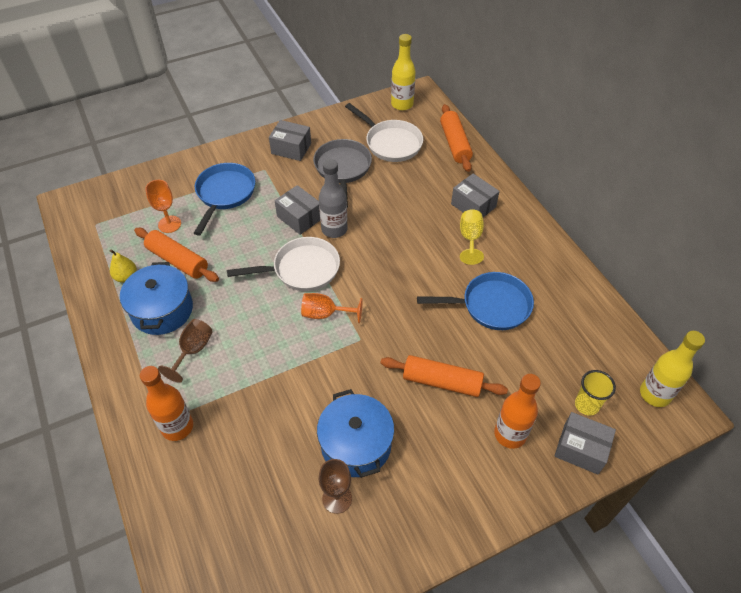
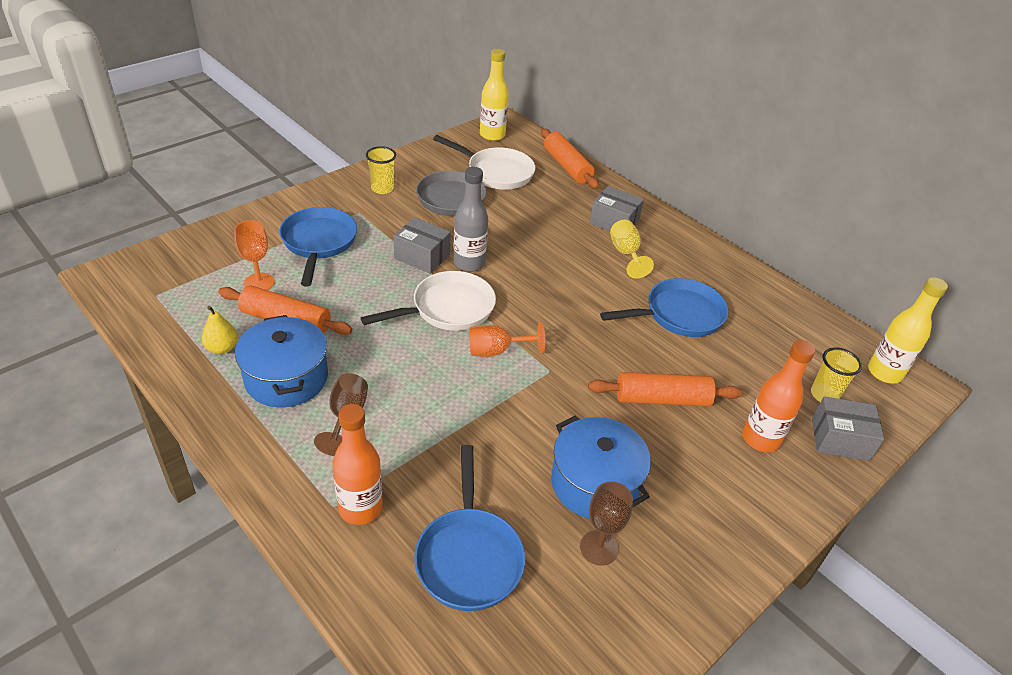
camera: 20 degrees left, 10 degrees down
grey box [269,120,311,161] -> yellow cup [366,146,396,194]
none -> blue pan [414,445,525,611]

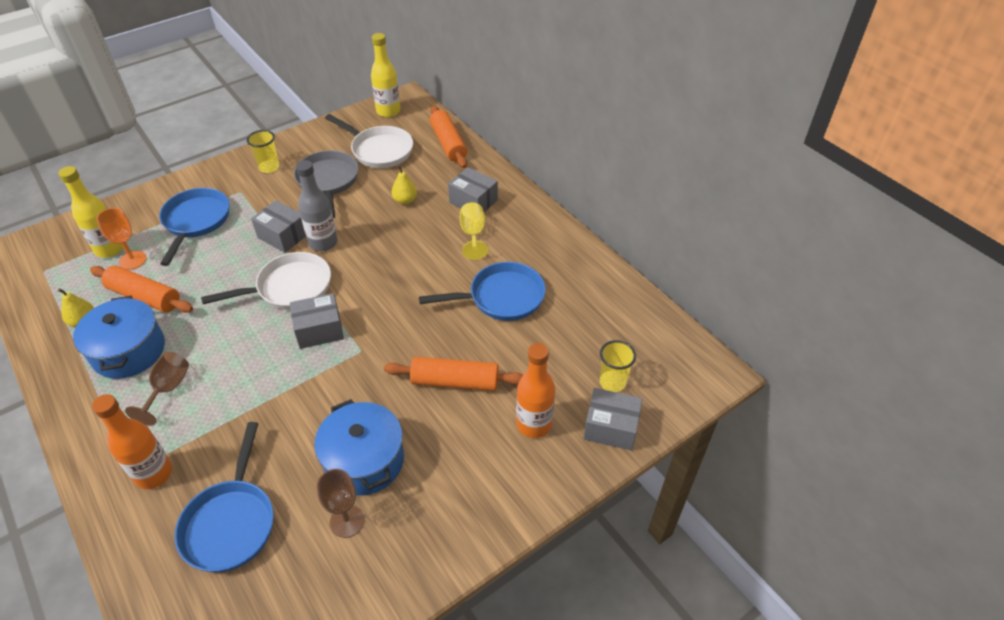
camera: 10 degrees right, 5 degrees up
orange goblet [469,322,545,357] -> grey box [290,293,344,349]
yellow bottle [868,277,948,384] -> yellow bottle moved to [58,166,123,258]
none -> yellow pear [391,165,417,205]

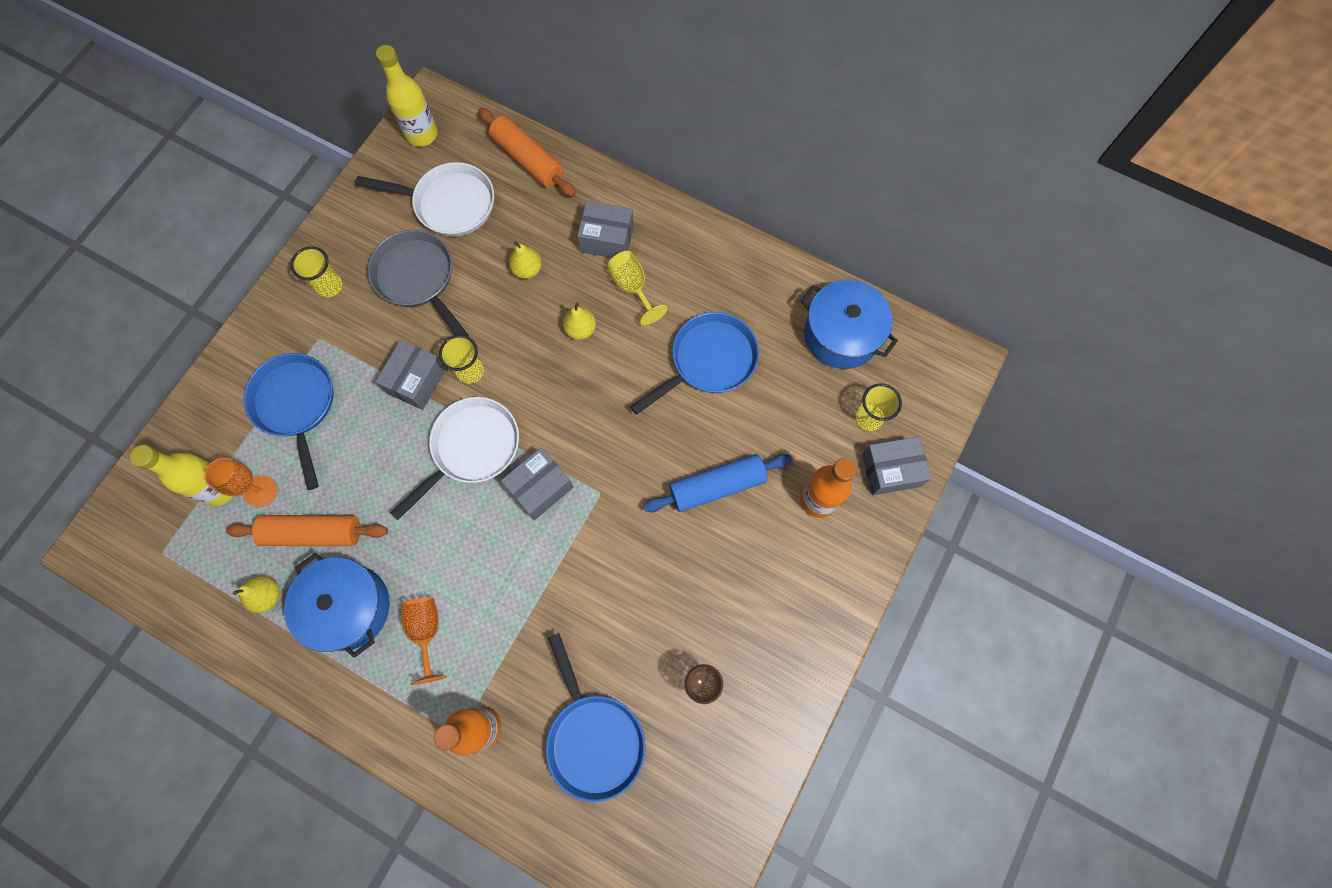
camera: 25 degrees left, 25 degrees up
brown goblet [125,352,189,426] -> orange goblet [401,597,447,685]
grey box [251,200,306,253] -> grey box turned 75 degrees counterclockwise [375,340,446,410]
grey bottle [296,160,338,251] -> yellow cup [439,335,484,384]
blue pot [314,399,404,496] -> blue pot moved to [801,280,898,369]
orange rolling pin [384,357,523,391] -> blue rolling pin [643,454,792,512]
none -> yellow pear [563,302,596,340]

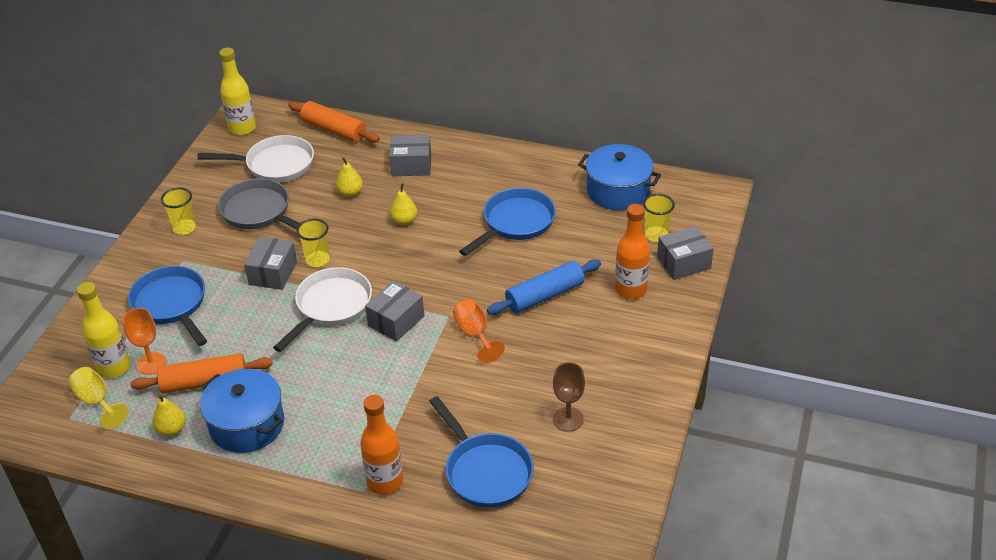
camera: 10 degrees left, 30 degrees down
orange goblet [401,597,447,685] -> orange goblet moved to [453,299,505,363]
yellow goblet [607,251,668,325] -> yellow goblet moved to [68,367,129,429]

